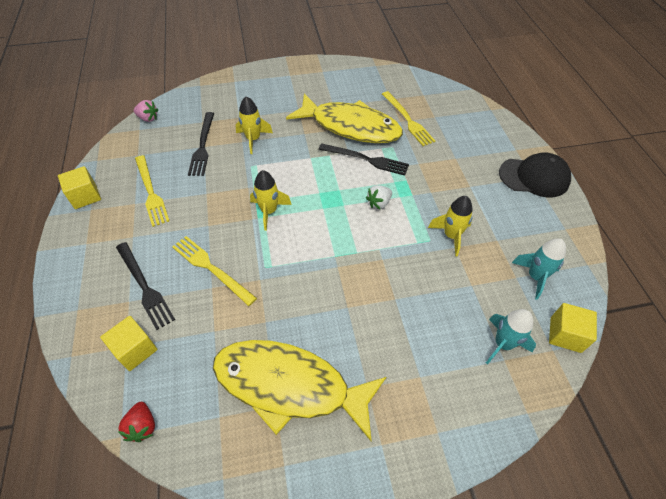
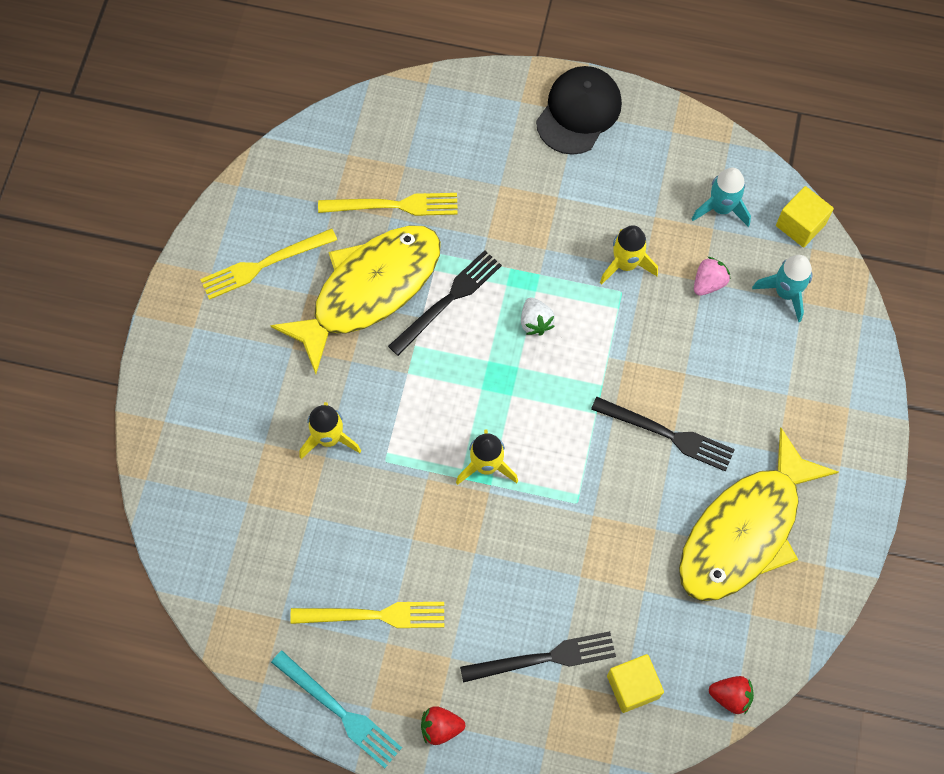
camera: 65 degrees left, 15 degrees up
yellow cube [58,166,101,209] -> turquoise fork [271,650,402,768]
pink strawberry [134,100,158,122] -> pink strawberry moved to [694,257,730,296]
yellow fork [172,236,257,306] -> yellow fork moved to [200,228,337,300]
black fork [188,112,214,176] -> black fork moved to [591,397,735,472]
none -> red strawberry [421,706,465,745]

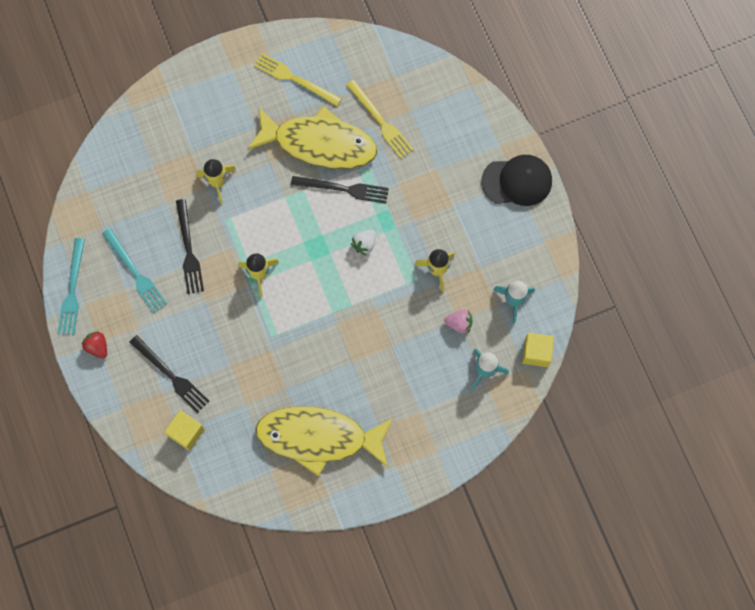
camera: 55 degrees right, 5 degrees up
yellow fork [290,602,444,628] -> turquoise fork [102,228,167,313]
black fork [591,397,735,472] -> black fork moved to [176,199,204,294]
red strawberry [709,676,754,715] -> none

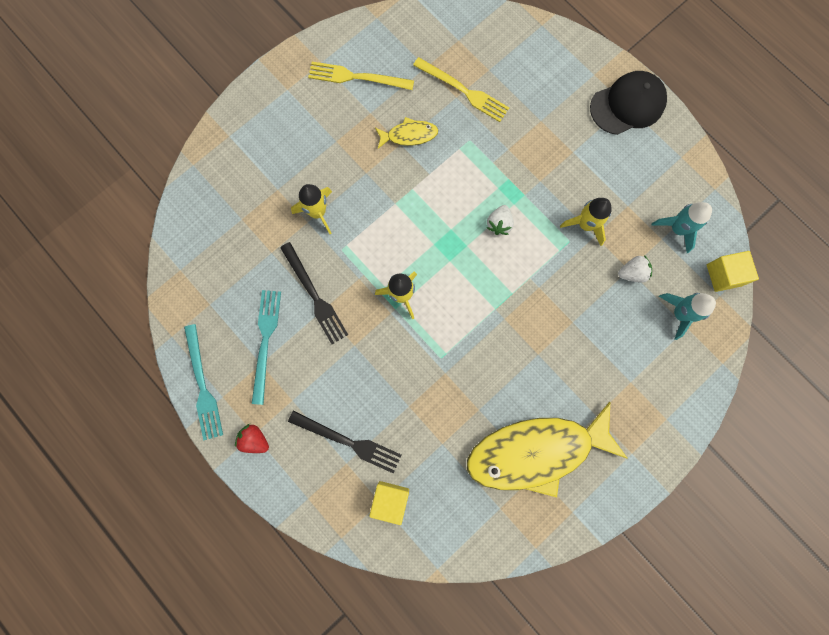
camera: 20 degrees left, 5 degrees up
turquoise fork [102,228,167,313] -> turquoise fork turned 120 degrees counterclockwise [252,290,281,405]
yellow fish [247,106,377,169] -> yellow fish [375,117,438,149], size x0.44
black fork [291,176,389,204] -> none
pink strawberry [444,309,472,334] -> white strawberry [618,255,652,283]

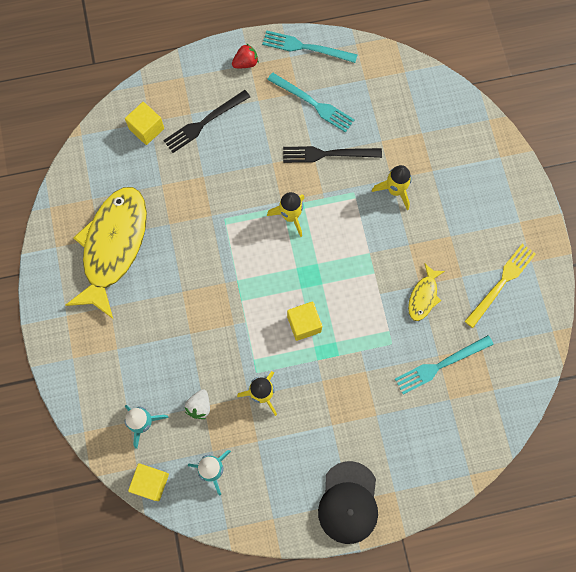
camera: 120 degrees right, 5 degrees down
yellow fork [413,57,509,122] -> turquoise fork [395,335,494,394]
white strawberry [487,205,514,235] -> yellow cube [287,302,322,341]

